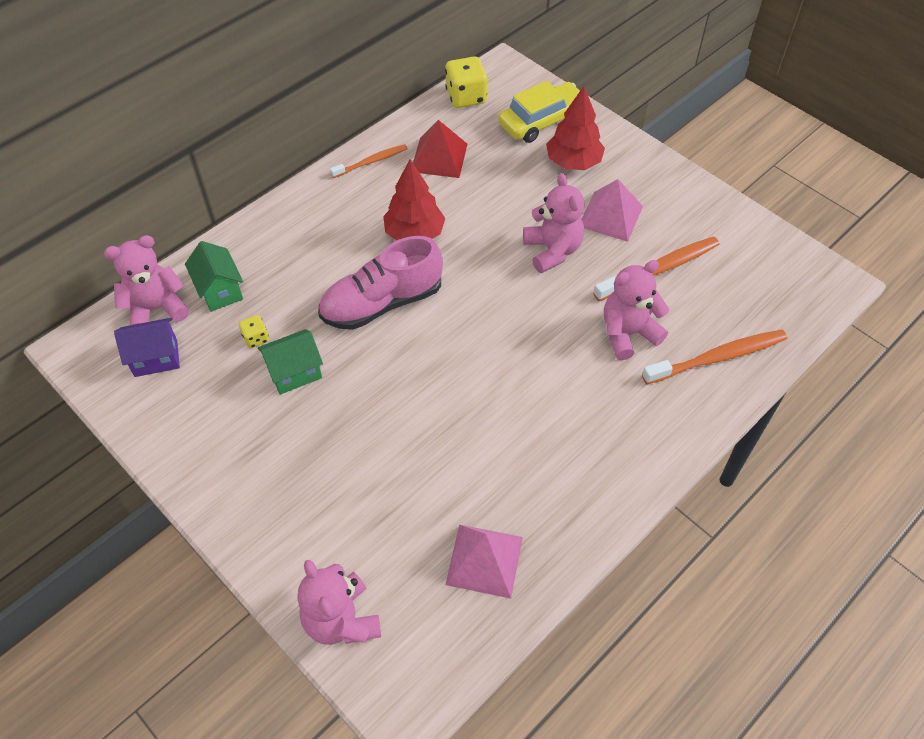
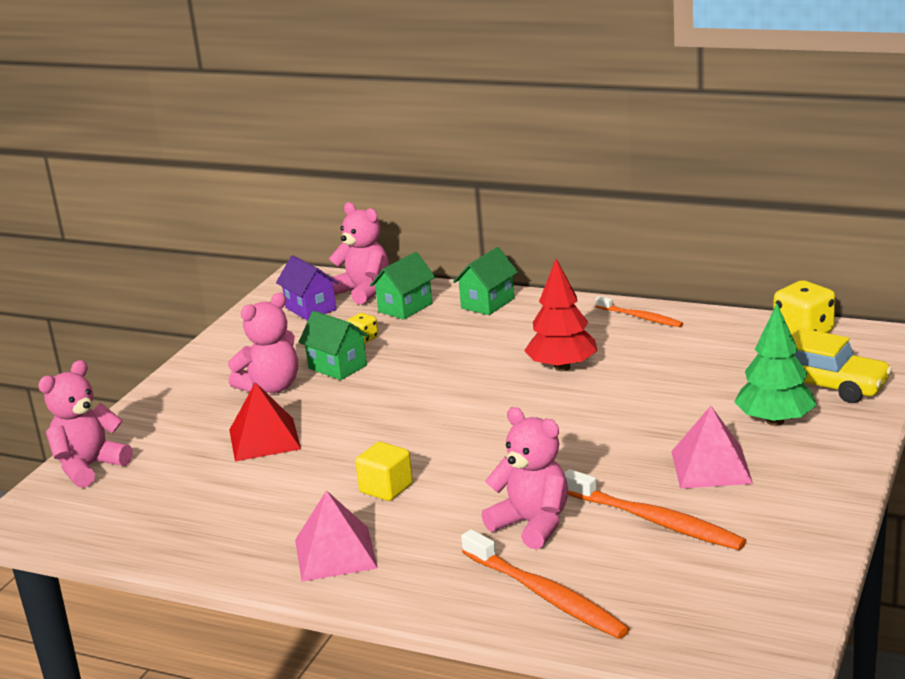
camera: 70 degrees right, 30 degrees down
pink shoe [318,236,443,330] -> none
red pyramid [413,120,467,178] -> red pyramid moved to [229,382,301,461]
pink pyramid [445,525,523,599] -> pink pyramid moved to [295,490,378,582]
pink teddy bear [523,173,584,273] -> pink teddy bear moved to [228,293,298,393]
red tree [546,86,605,170] -> green tree [734,304,817,426]
none -> yellow cube [355,442,413,501]
none -> green house [453,247,518,315]

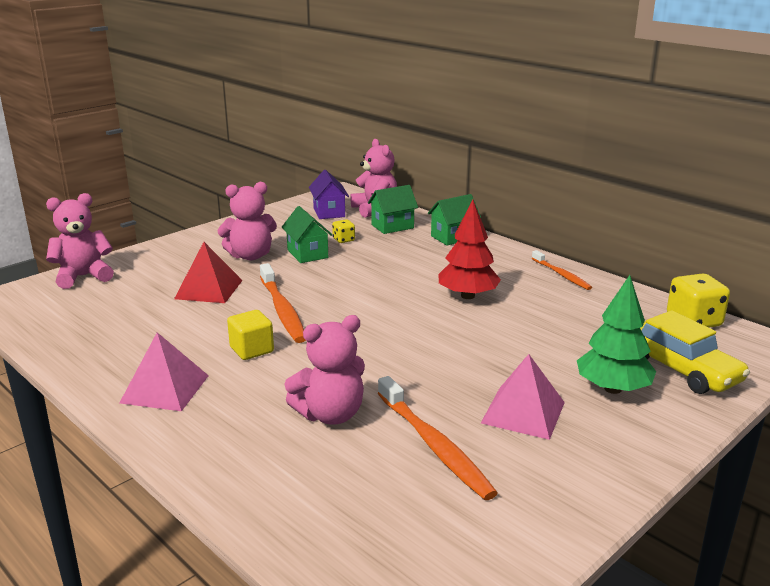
camera: 20 degrees right, 0 degrees up
orange toothbrush [461,529,630,639] -> orange toothbrush moved to [260,263,306,343]
pink teddy bear [481,407,568,549] -> pink teddy bear turned 90 degrees clockwise [284,315,365,425]

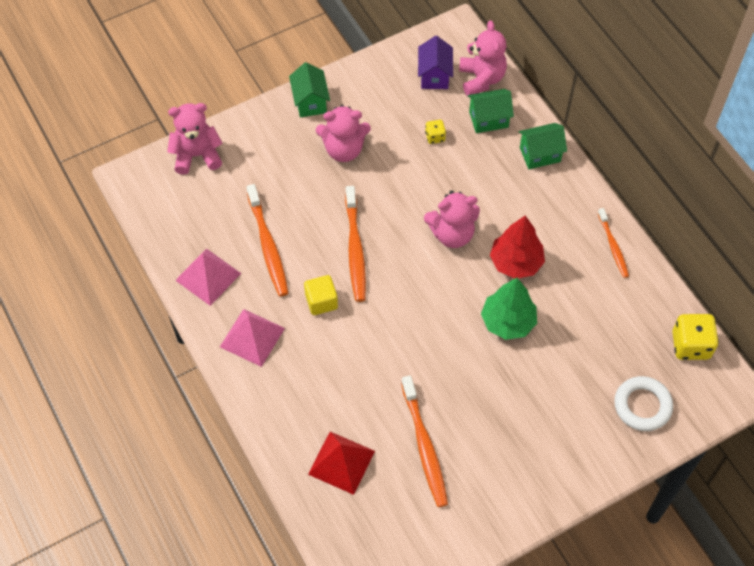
camera: 15 degrees right, 35 degrees up
red pyramid [174,242,243,303] -> red pyramid moved to [308,432,375,495]
green house [281,206,333,263] -> green house moved to [289,62,330,117]
pink teddy bear [284,315,365,425] -> pink teddy bear moved to [424,190,480,248]
pink pyramid [481,354,565,440] -> pink pyramid moved to [175,248,241,306]
green tree [577,275,656,394] -> green tree moved to [481,278,537,340]
yellow car [640,310,750,394] -> white ring [614,376,673,431]
none -> orange toothbrush [246,184,288,296]

